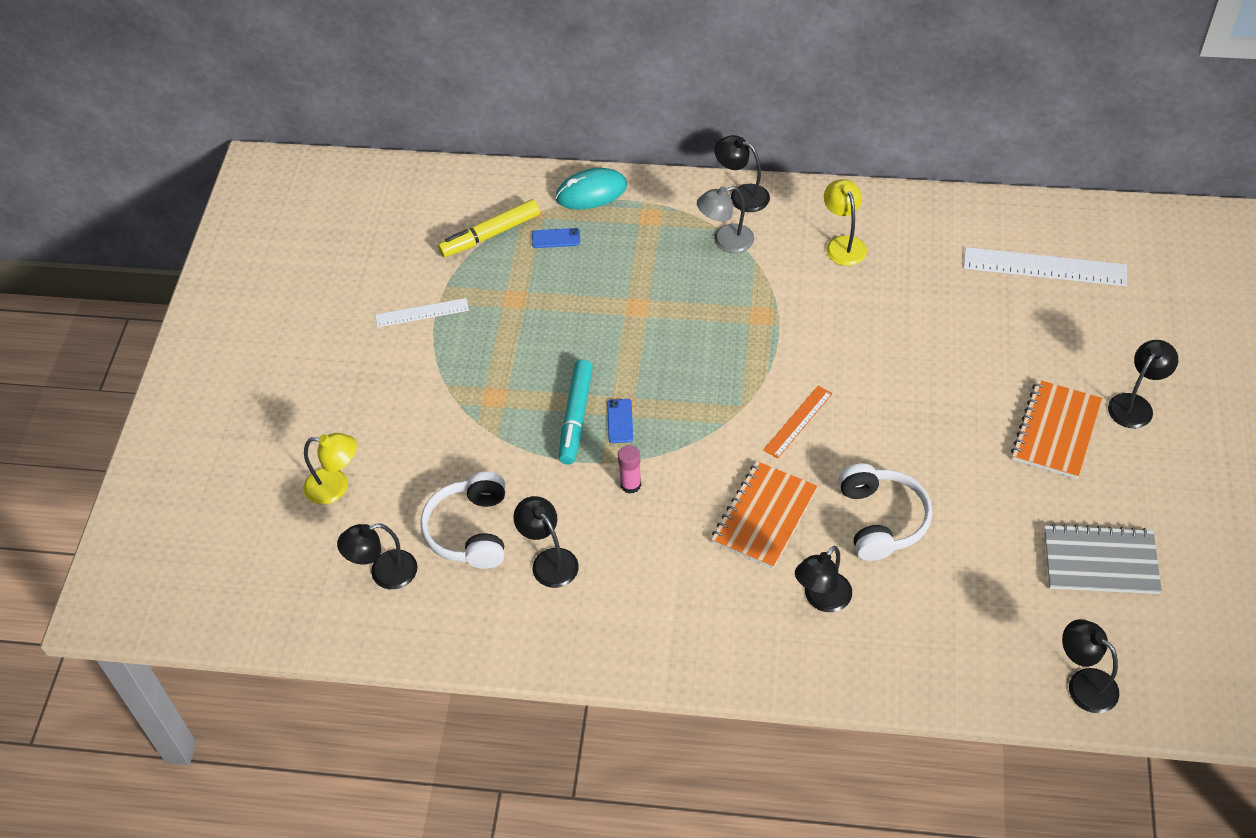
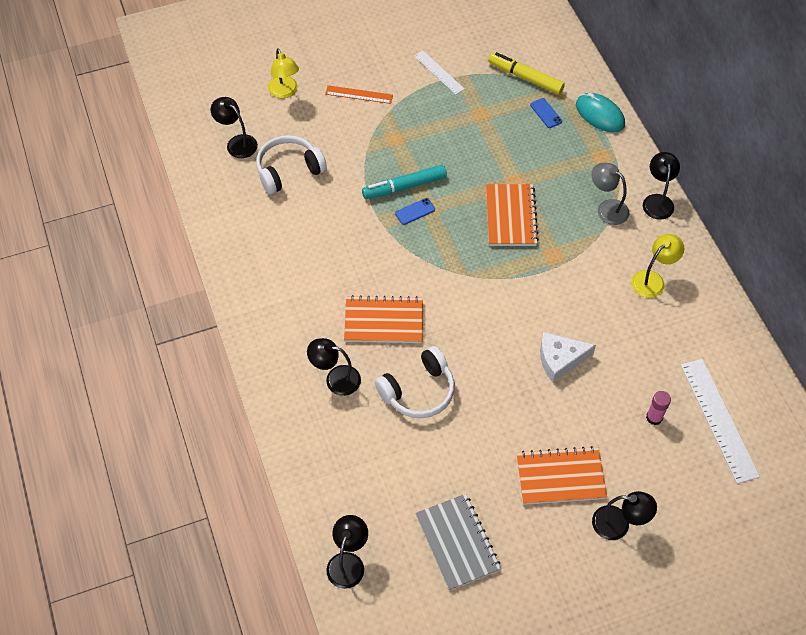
camera: 60 degrees right, 5 degrees up
black lamp [513,496,579,588] -> none
pink glue stick [618,445,641,494] -> pink glue stick moved to [646,391,671,425]
orange ruler [763,386,832,459] -> orange ruler moved to [325,85,393,104]
none -> orange notebook [486,184,539,246]
none -> white cheese [540,332,596,383]

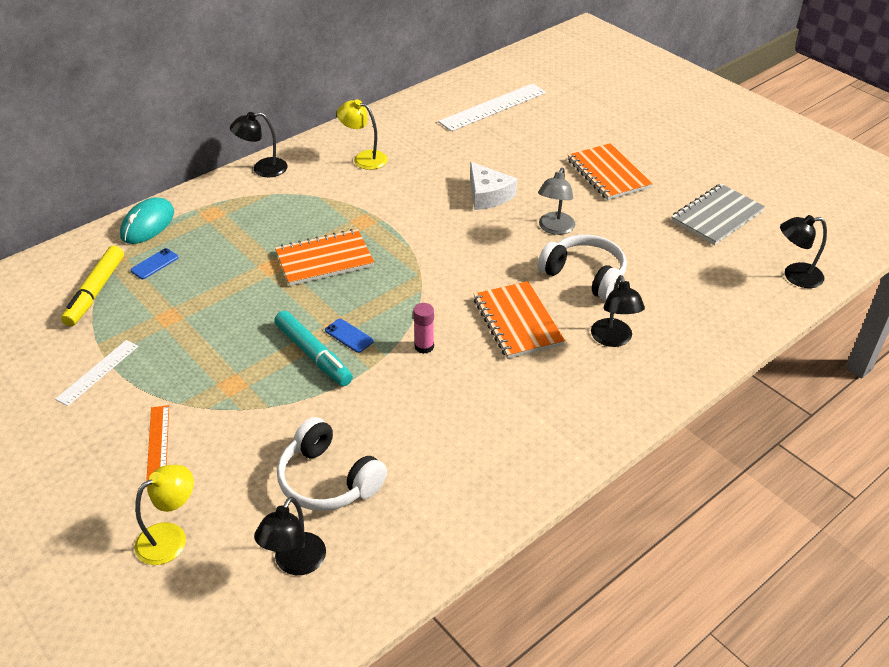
camera: 110 degrees left, 15 degrees down
grey lamp [591,163,629,225] -> grey lamp moved to [538,168,575,235]
black lamp [592,491,657,540] -> none
pink glue stick [646,391,671,425] -> pink glue stick moved to [413,303,434,354]

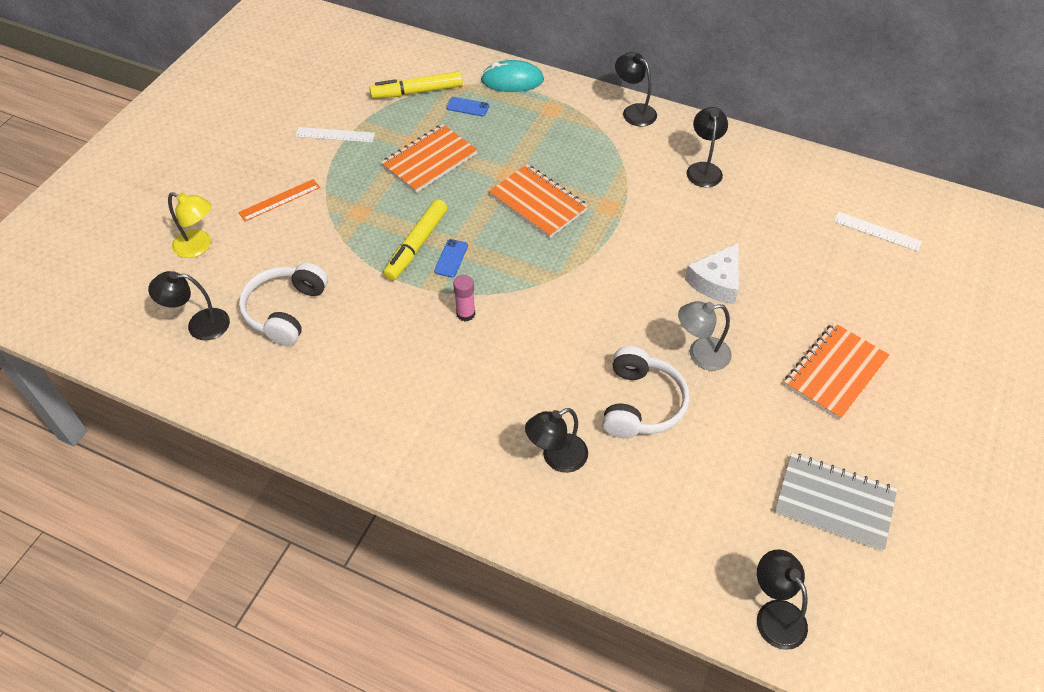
camera: 65 degrees right, 10 degrees up
turquoise marker [274,311,353,386] -> yellow marker [383,199,447,281]
yellow lamp [337,99,388,170] -> black lamp [686,107,728,187]
white ruler [438,83,546,132] -> white ruler [834,212,922,252], size x0.58
orange notebook [474,281,565,359] -> orange notebook moved to [381,124,478,193]

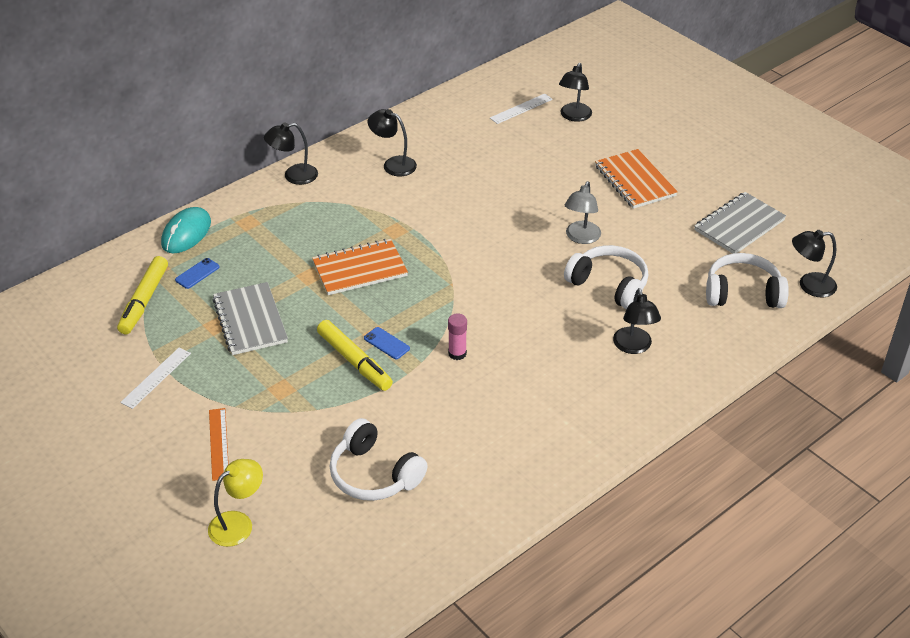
camera: 65 degrees left, 10 degrees down
black lamp [148,271,230,340] -> black lamp moved to [559,63,592,122]
orange notebook [381,124,478,193] -> grey notebook [212,282,288,355]
white cheese [685,243,739,304] -> none
none -> white headphones [706,253,789,308]

